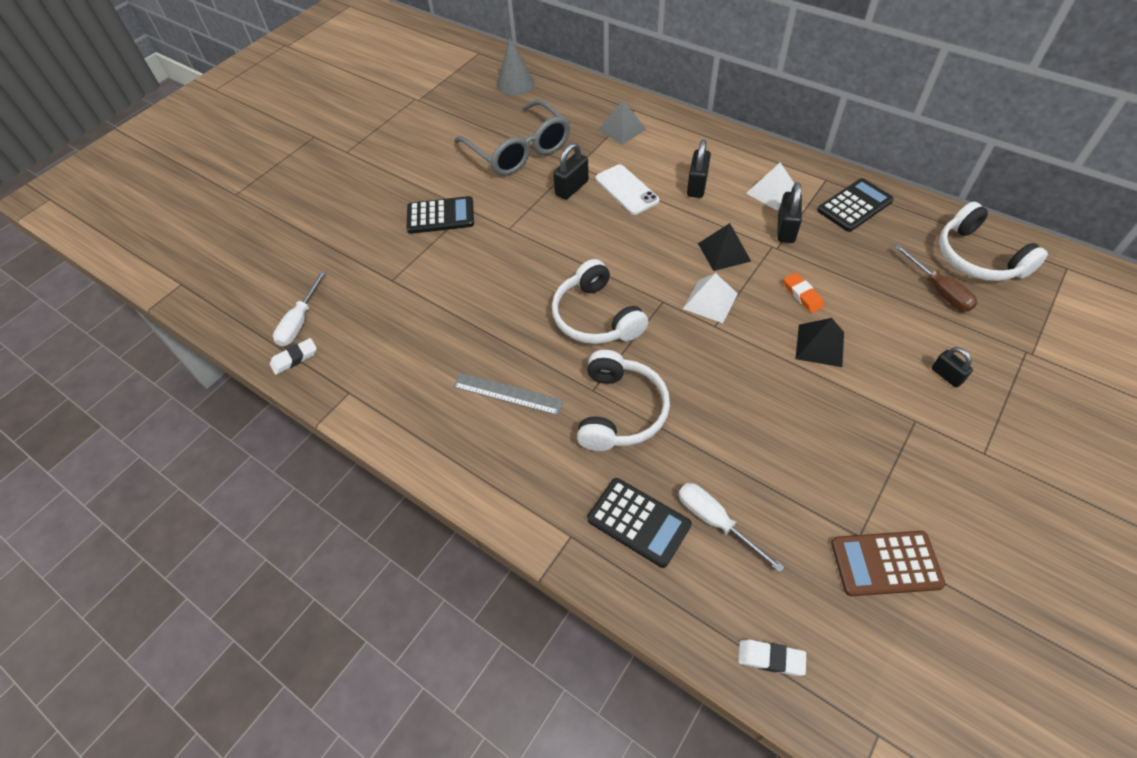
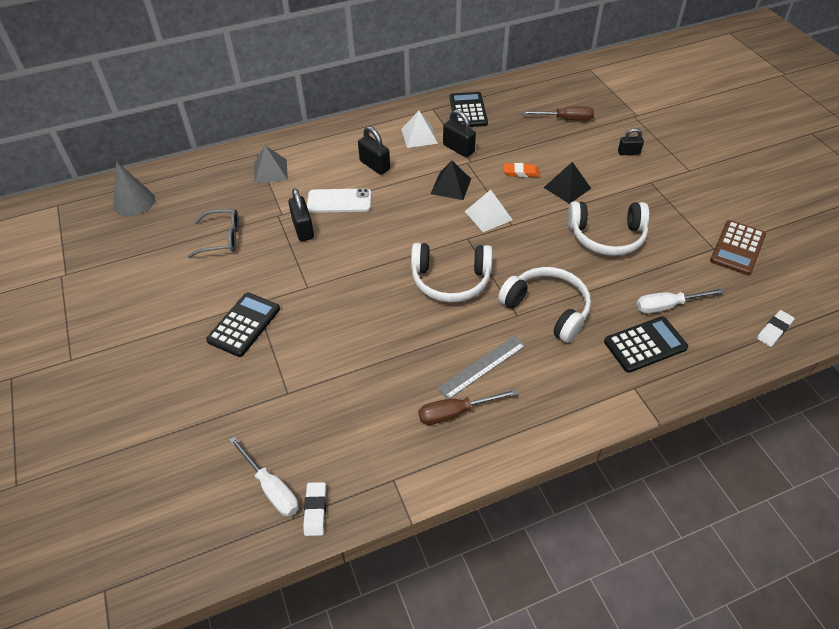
camera: 60 degrees left, 5 degrees down
grey glasses [455,99,570,176] -> grey glasses [187,209,239,258], size x0.56
white headphones [939,202,1048,281] -> white headphones moved to [567,201,649,256]
none -> brown screwdriver [419,389,518,425]

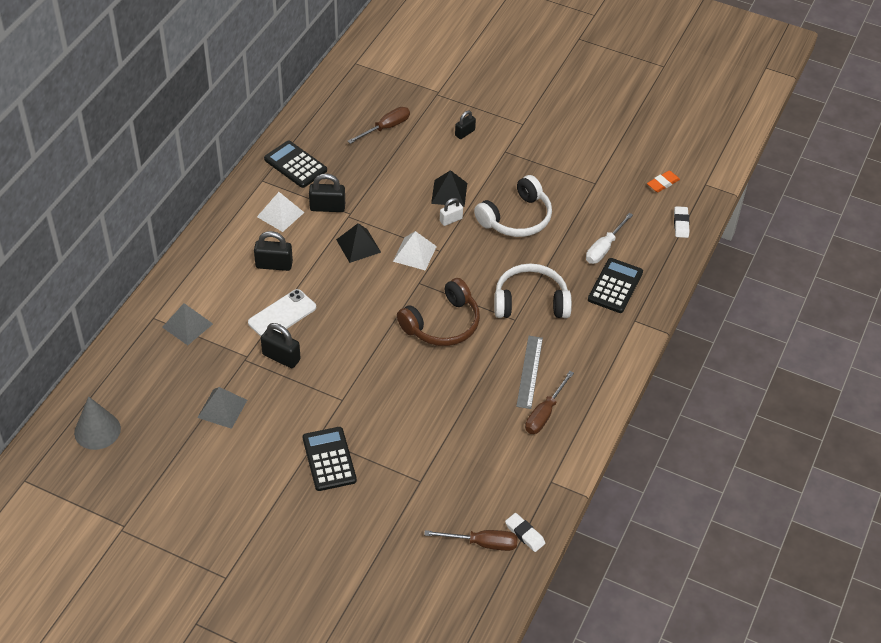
camera: 45 degrees left, 0 degrees up
grey glasses [187,209,239,258] -> grey pyramid [197,387,247,429]
white screwdriver [229,436,299,517] -> brown screwdriver [424,530,518,551]
white headphones [411,243,493,302] -> brown headphones [397,278,480,346]
orange eraser [504,163,539,177] -> orange eraser moved to [647,170,680,192]
brown calculator [710,220,766,275] -> none
none -> white padlock [440,198,463,226]

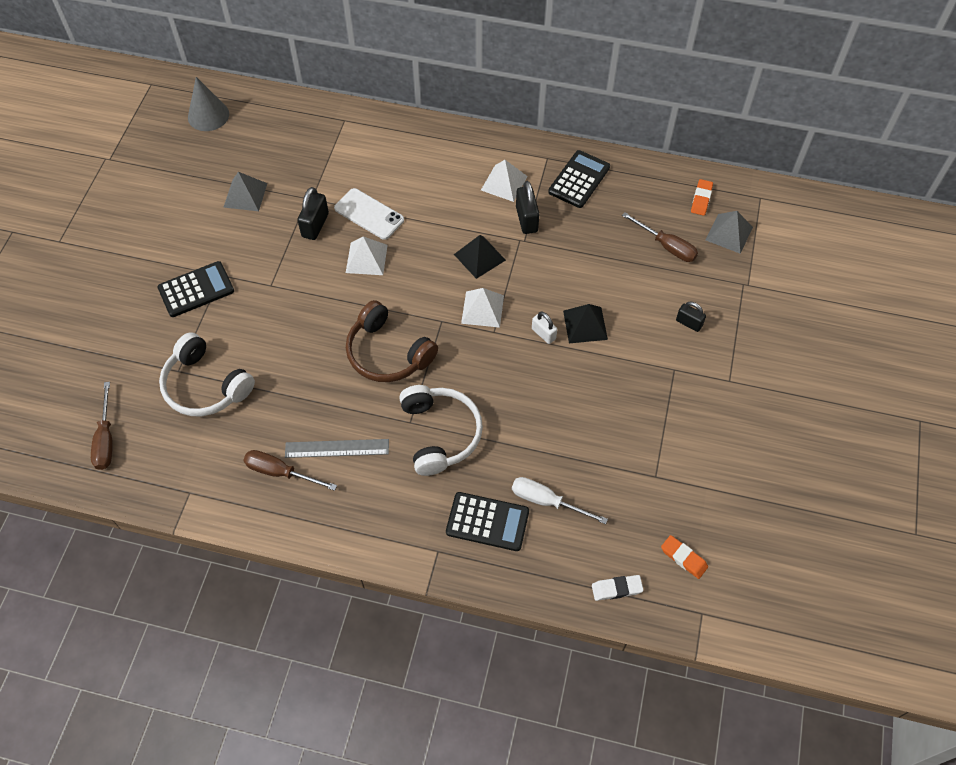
camera: 80 degrees right, 10 degrees up
grey pyramid [162,303,213,345] -> grey pyramid moved to [706,211,753,254]
black padlock [254,231,293,271] -> none
white headphones [474,175,552,237] -> white headphones moved to [159,332,255,416]
white eraser [505,513,545,552] -> none
none -> white pyramid [346,236,388,275]
none -> orange eraser [691,179,713,216]

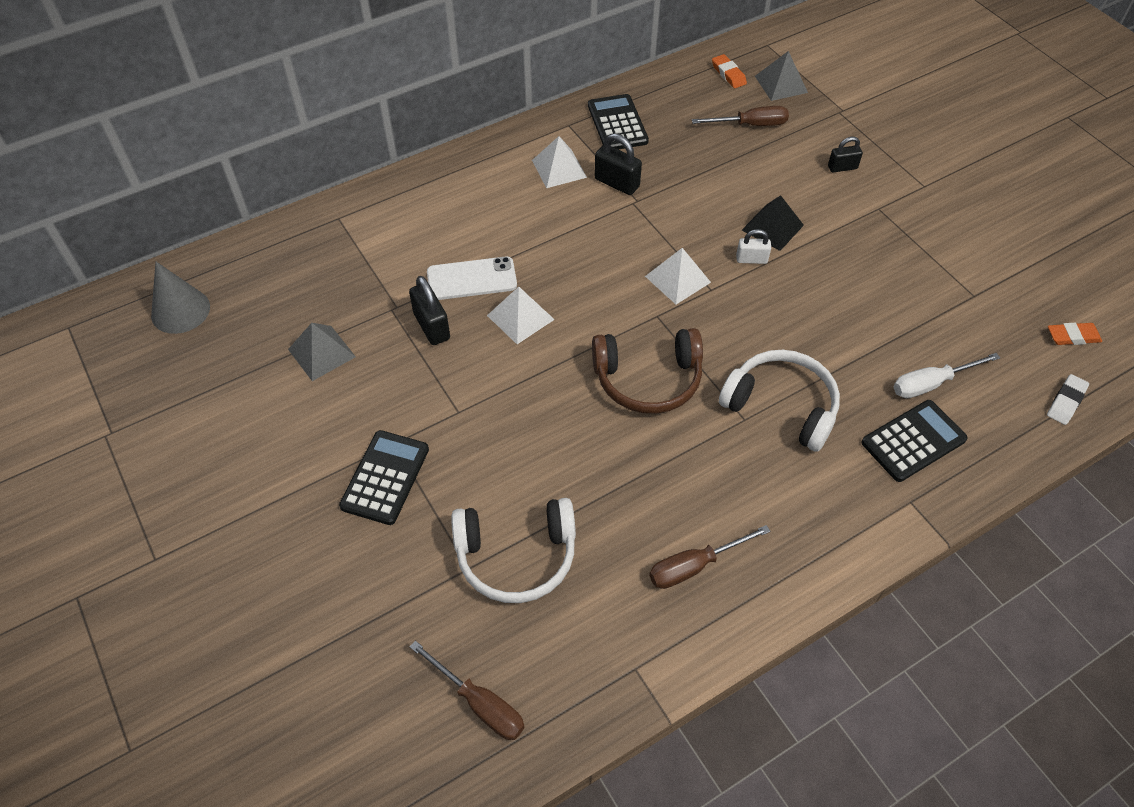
camera: 45 degrees left, 5 degrees down
grey ruler [285,439,389,458] -> none
black pyramid [454,235,506,279] -> none

